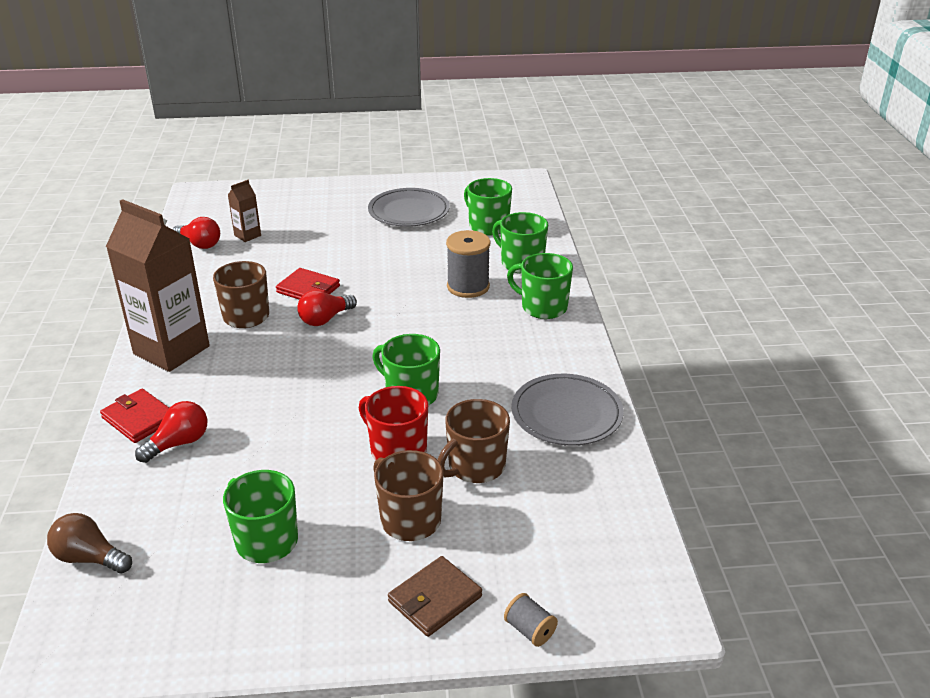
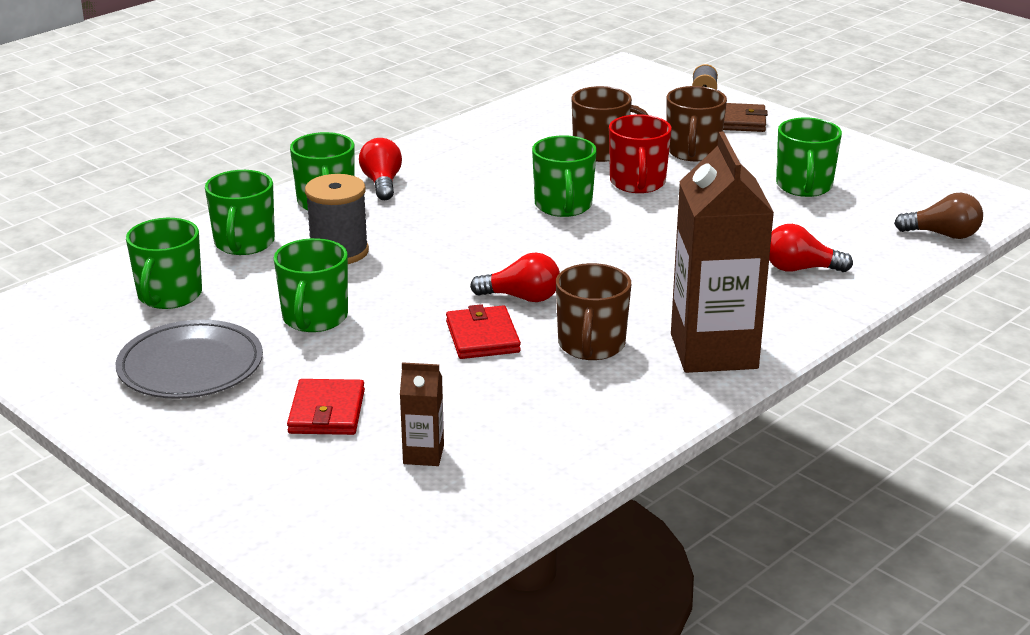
camera: 130 degrees left, 5 degrees down
brown light bulb [47,513,132,574] -> brown light bulb turned 60 degrees counterclockwise [894,193,983,239]
red wallet [100,389,169,443] -> red wallet moved to [287,379,365,435]
red light bulb [173,217,220,249] -> red light bulb moved to [359,138,402,200]
grey plate [511,374,624,446] -> none
none -> green mug [274,238,348,332]

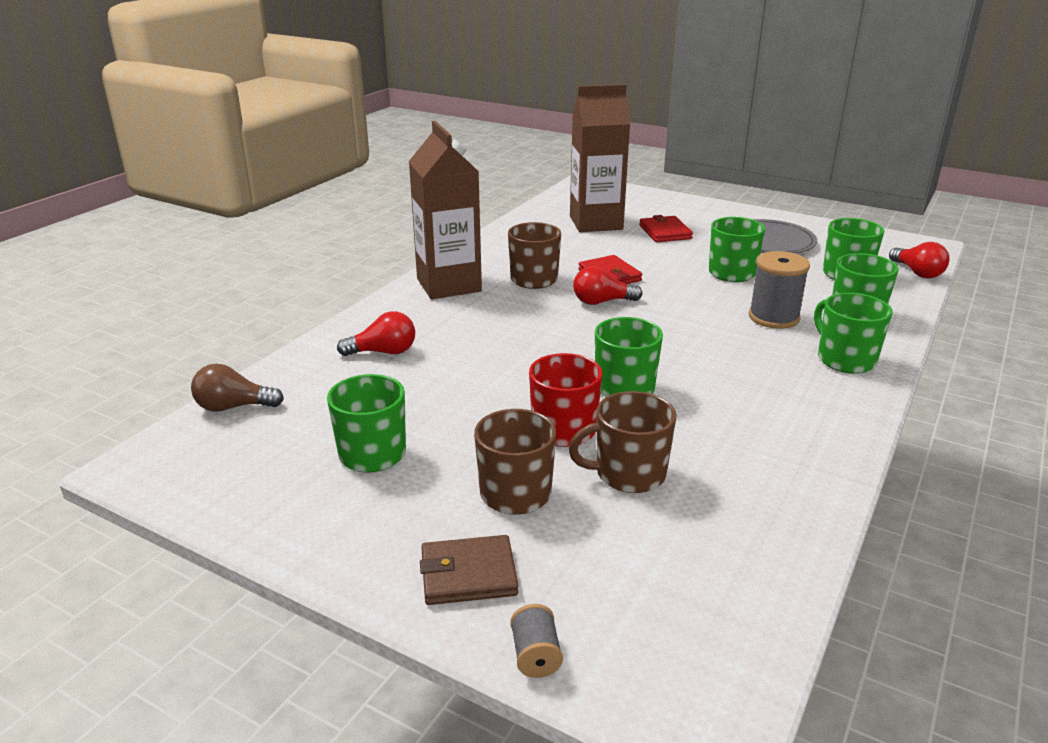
camera: 165 degrees right, 0 degrees up
red light bulb [359,138,402,200] -> red light bulb moved to [889,242,949,278]
brown carton [400,362,444,466] -> brown carton [570,84,630,232], size x2.29

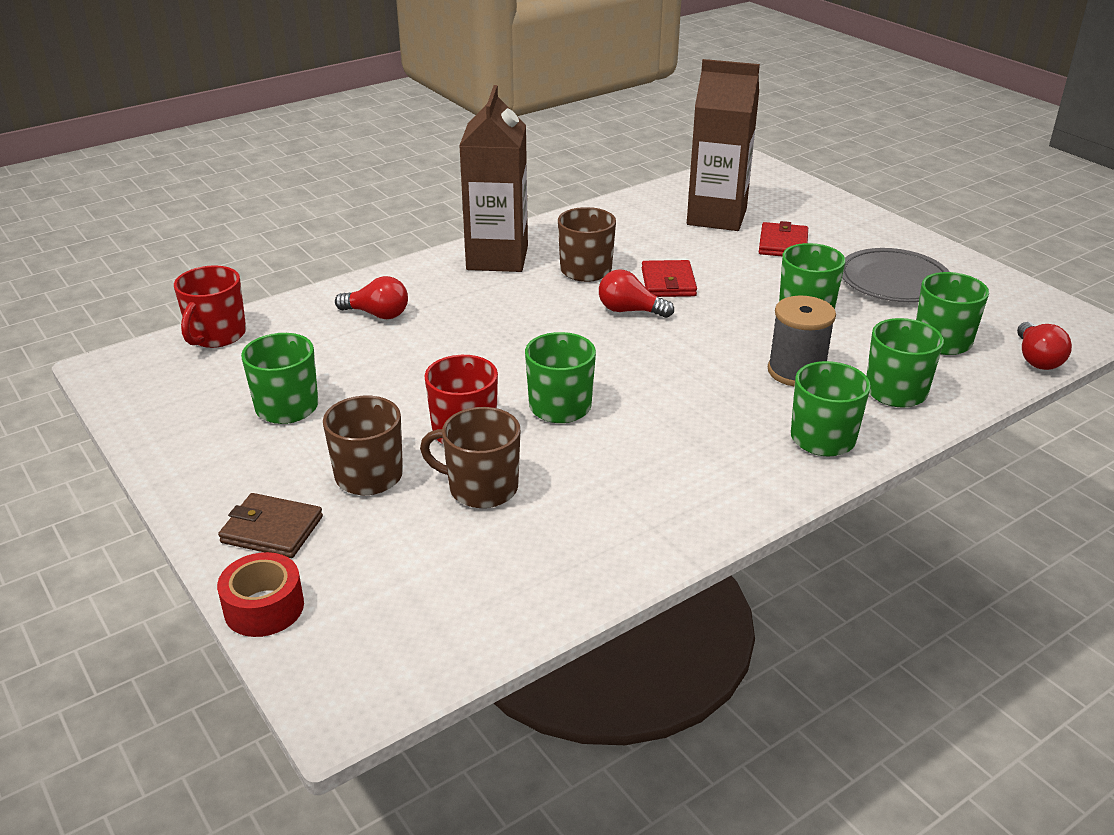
camera: 25 degrees right, 5 degrees up
brown light bulb [191,364,284,412] -> red mug [174,265,246,348]
grey spool [510,604,563,678] -> red tape [217,552,304,637]

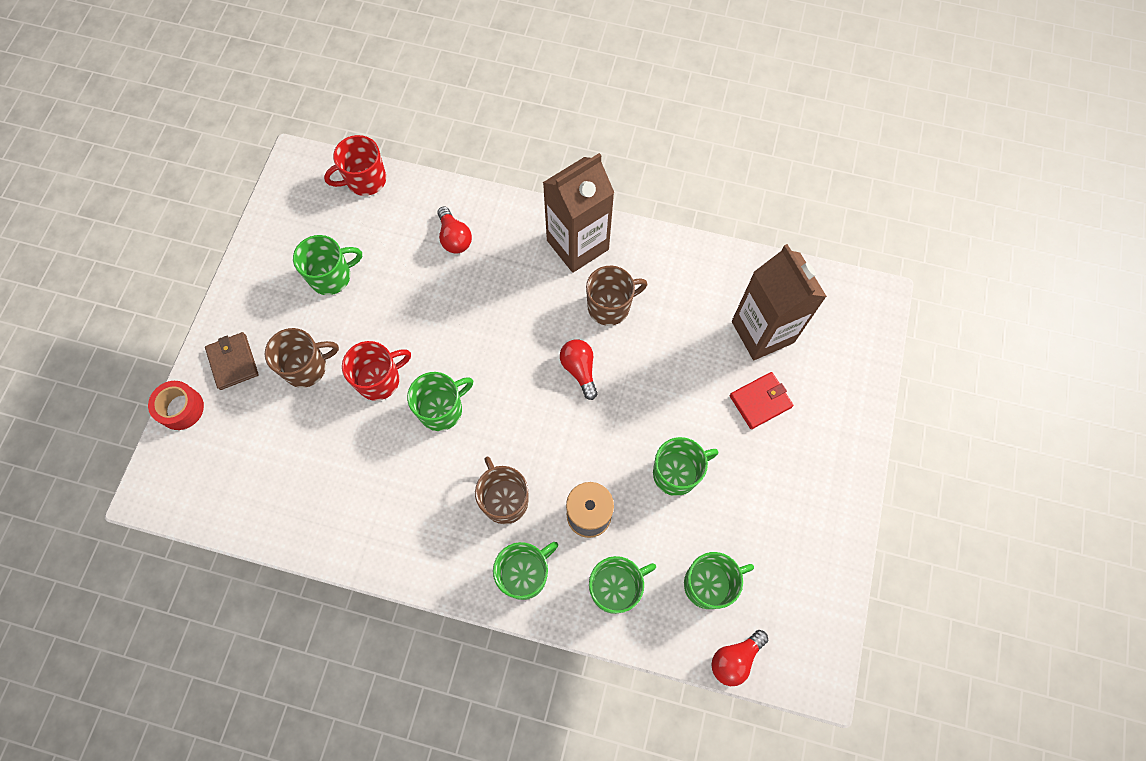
camera: 50 degrees right, 35 degrees up
brown mug [420,407,520,508] -> brown mug moved to [475,457,528,524]
red wallet [642,260,697,297] -> none
grey plate [842,248,950,302] -> none

